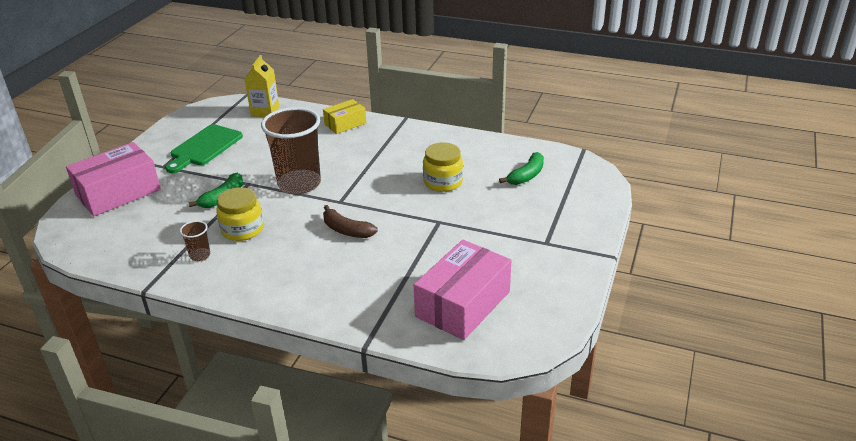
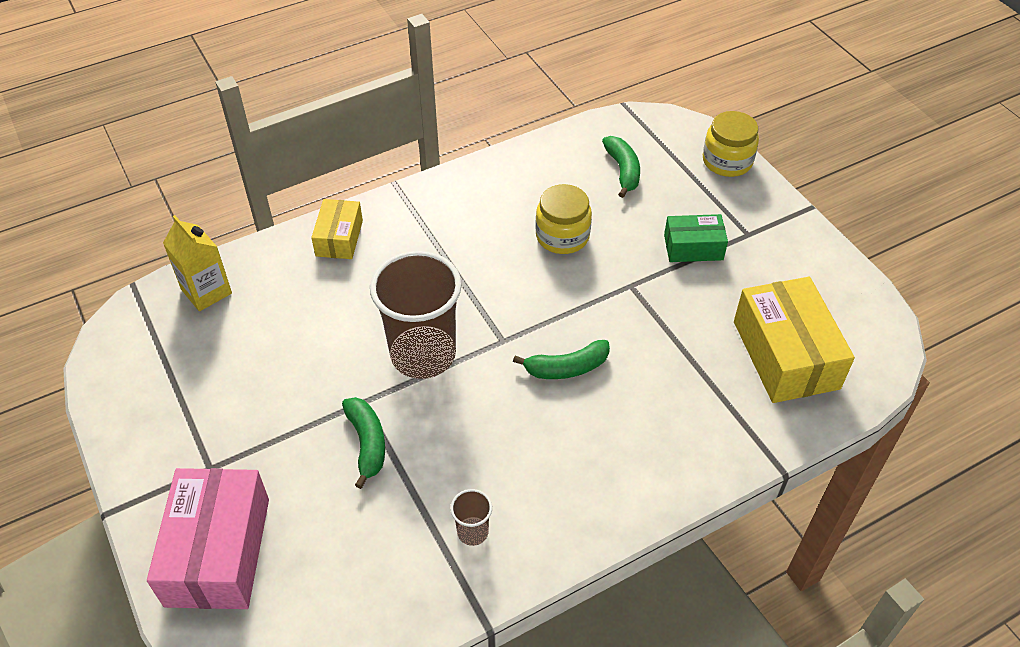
camera: 50 degrees left, 15 degrees up
green cutting board [165,124,243,173] -> none
yellow jar [216,187,264,241] -> yellow jar moved to [703,111,759,177]
brown banana [323,205,378,238] -> green banana [513,340,610,379]
pink box [414,240,511,340] -> yellow box [734,277,855,403]
none -> green box [664,214,728,262]

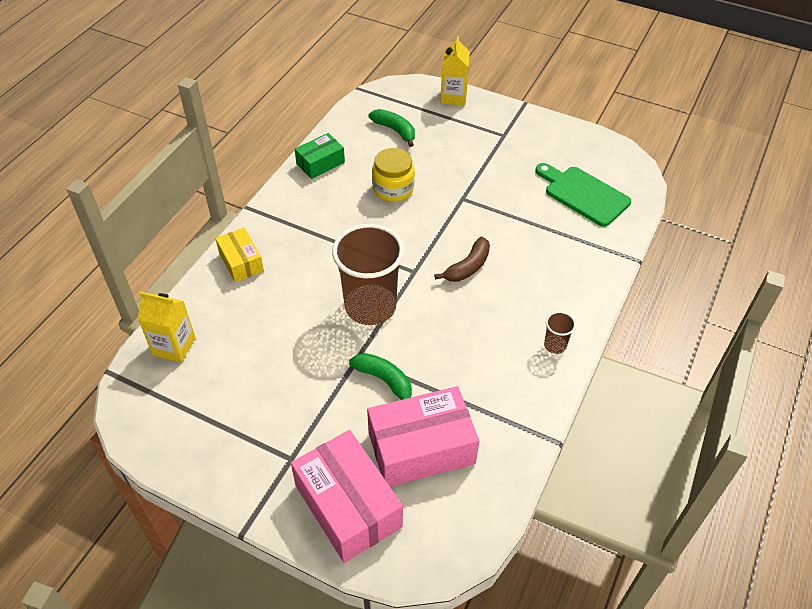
camera: 35 degrees left, 0 degrees up
brown cup [450,489,492,546] -> brown cup moved to [544,311,576,354]
green banana [513,340,610,379] -> brown banana [434,237,490,282]
green box [664,214,728,262] -> green box moved to [295,133,345,179]
yellow jar [703,111,759,177] -> yellow carton [440,36,470,105]
yellow box [734,277,855,403] -> green cutting board [535,163,631,227]
none -> pink box [367,386,479,487]

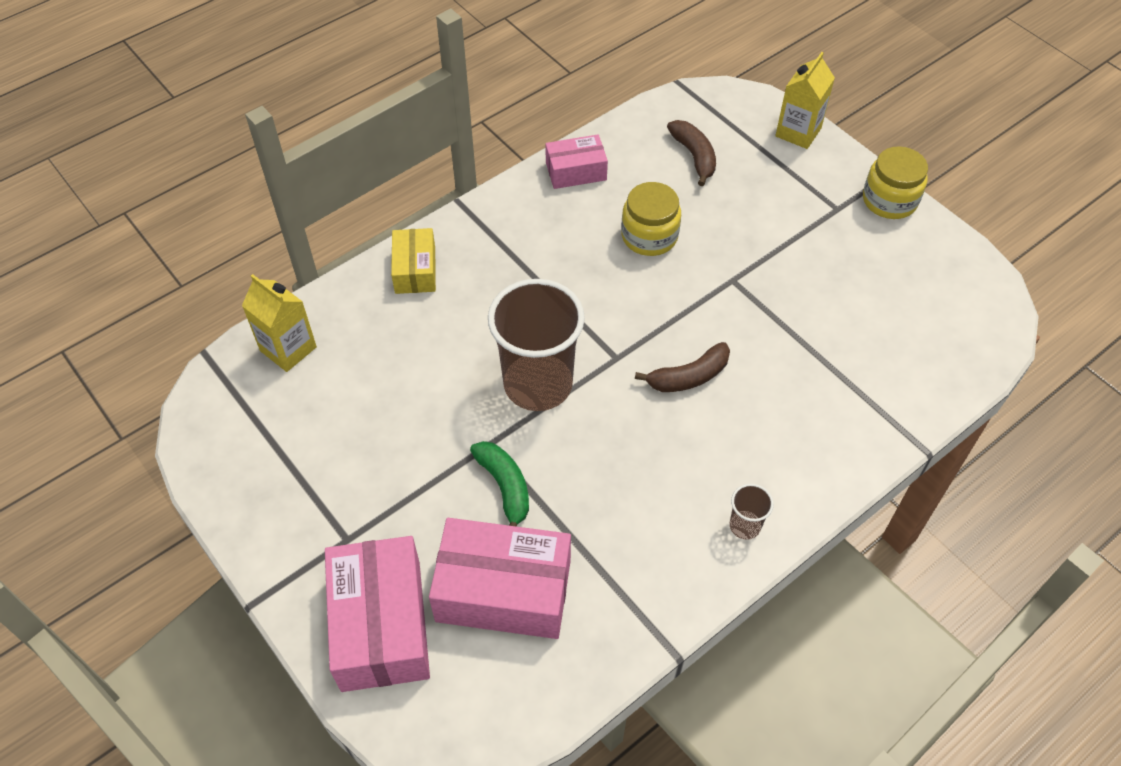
camera: 25 degrees right, 5 degrees up
green box [295,133,345,179] -> pink box [545,135,608,189]
green banana [369,109,415,147] -> brown banana [667,120,716,186]
green cutting board [535,163,631,227] -> none
none -> yellow jar [863,146,928,219]

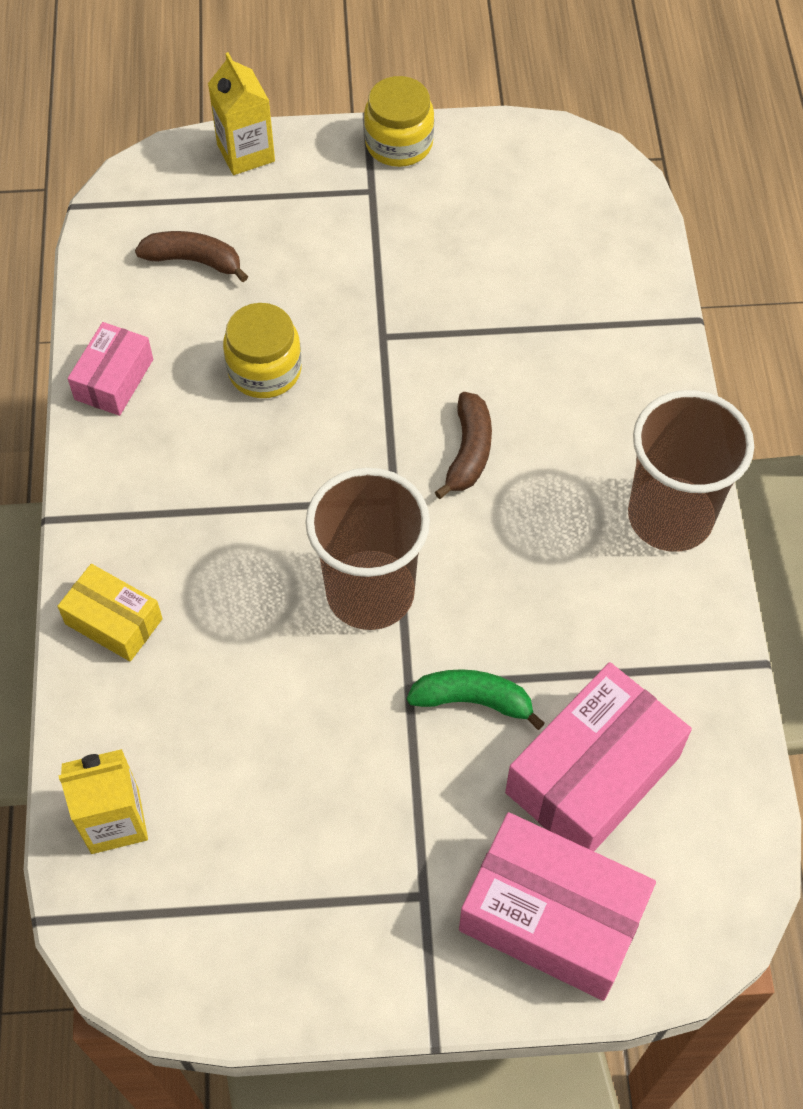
camera: 55 degrees left, 5 degrees up
brown cup [730,484,774,540] -> brown cup [628,390,754,552], size x2.37

